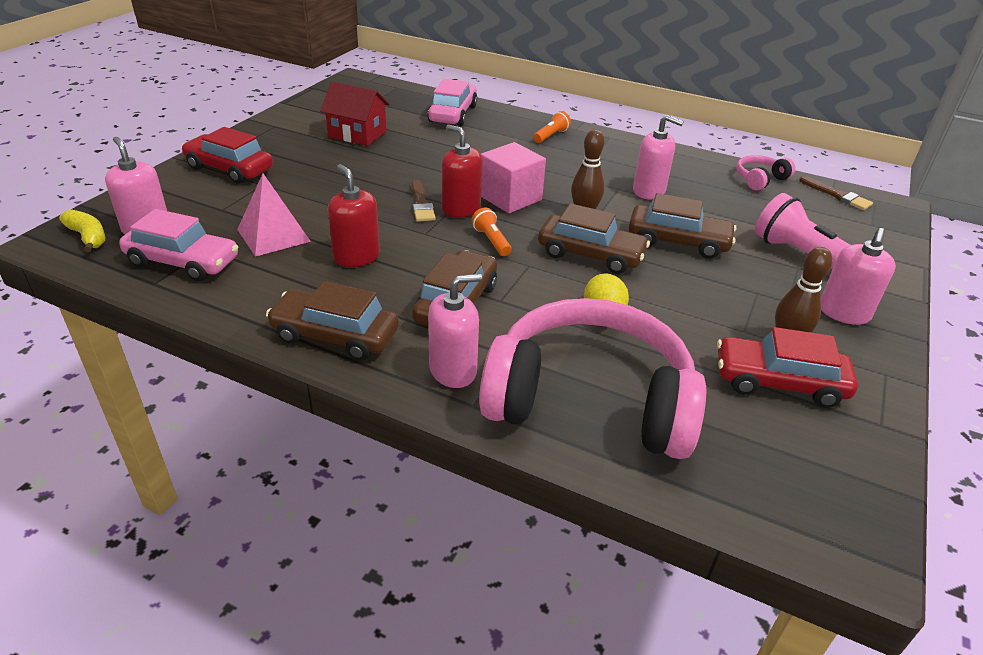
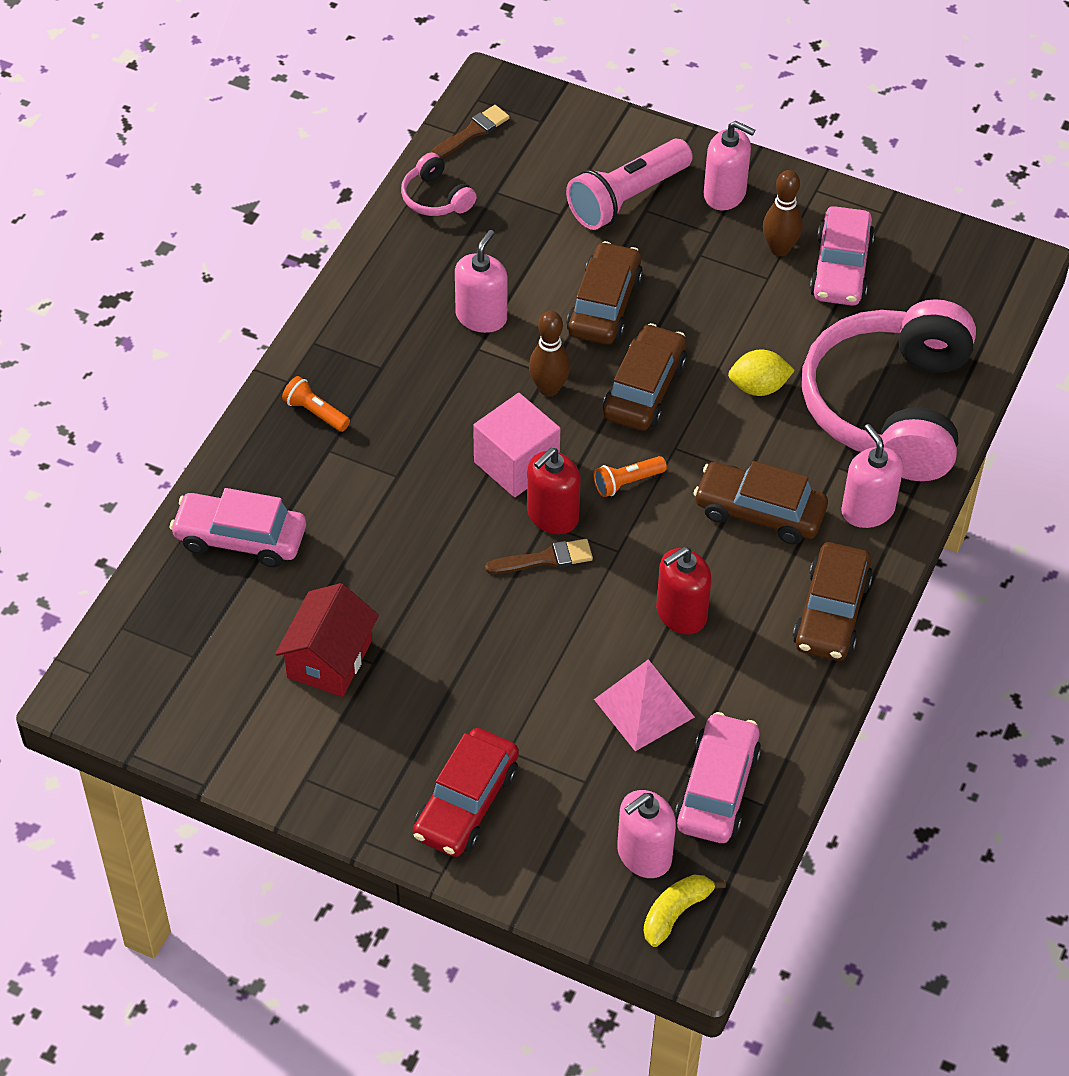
camera: 90 degrees left, 15 degrees up
red car [717,327,858,408] -> pink car [810,206,875,306]

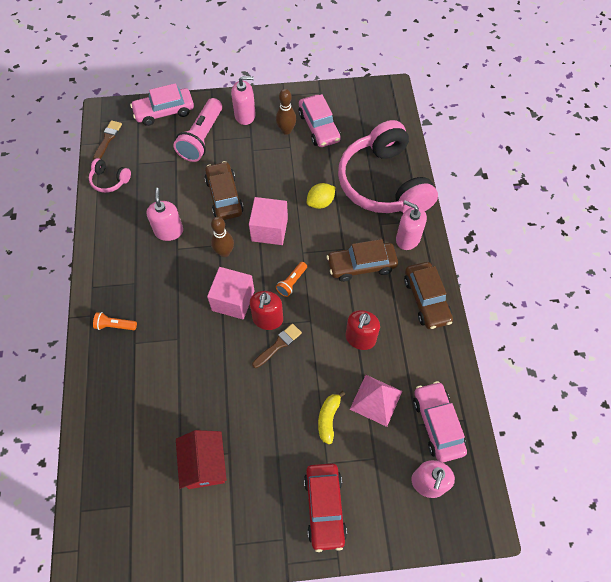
camera: 30 degrees left, 10 degrees up
pink car [170,488,306,567] -> pink car moved to [130,83,194,126]
brown car [603,323,687,431] -> pink cube [249,197,288,245]
yellow banana [643,875,726,947] -> yellow banana moved to [318,391,345,444]

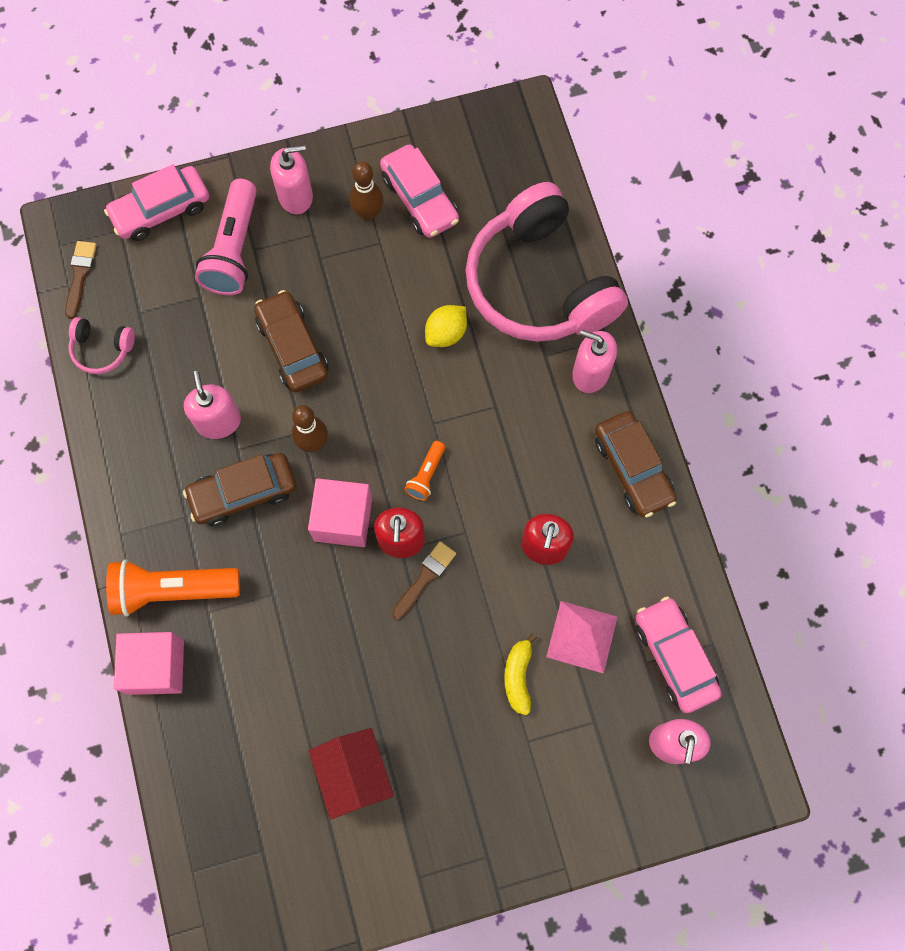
camera: 10 degrees left, 10 degrees up
orange flashlight [93,312,137,330] -> orange flashlight [106,559,240,616], size x2.03
pink cube [249,197,288,245] -> pink cube moved to [114,632,184,695]
red car [304,463,347,552] -> none
brown car [327,239,398,282] -> brown car moved to [183,453,296,526]

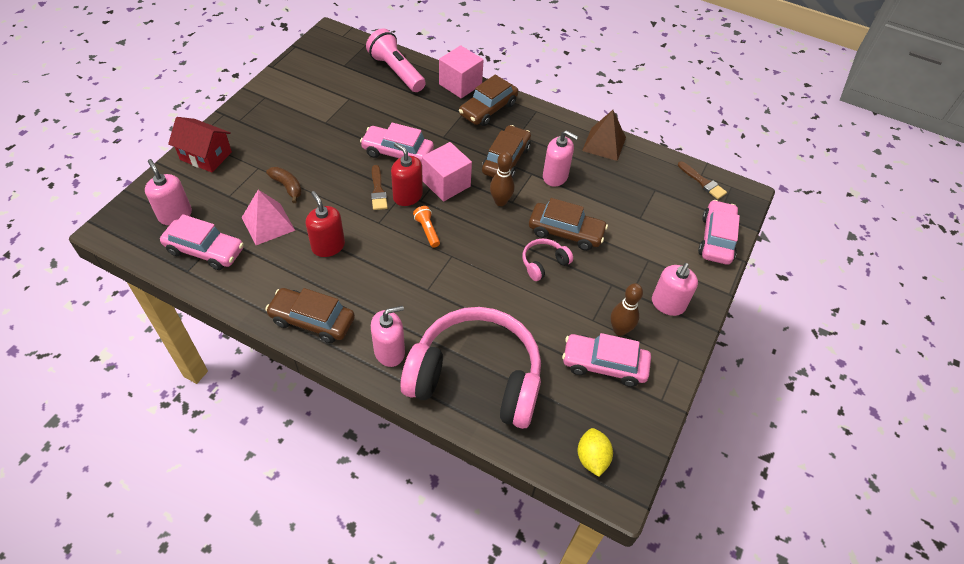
camera: 130 degrees right, 20 degrees down
pink headphones [68,317,135,374] -> pink headphones moved to [522,239,573,281]
orange flashlight [106,559,240,616] -> brown car [459,75,518,126]
pink flashlight [195,179,257,295] -> pink flashlight moved to [366,29,426,92]
red house [309,728,394,820] -> red house moved to [168,117,232,173]
yellow lemon [425,305,467,347] -> yellow lemon moved to [578,428,613,477]
yellow banana [504,633,537,715] -> brown banana [266,167,302,203]
none -> pink car [360,123,434,163]
none -> brown pyramid [582,110,626,161]

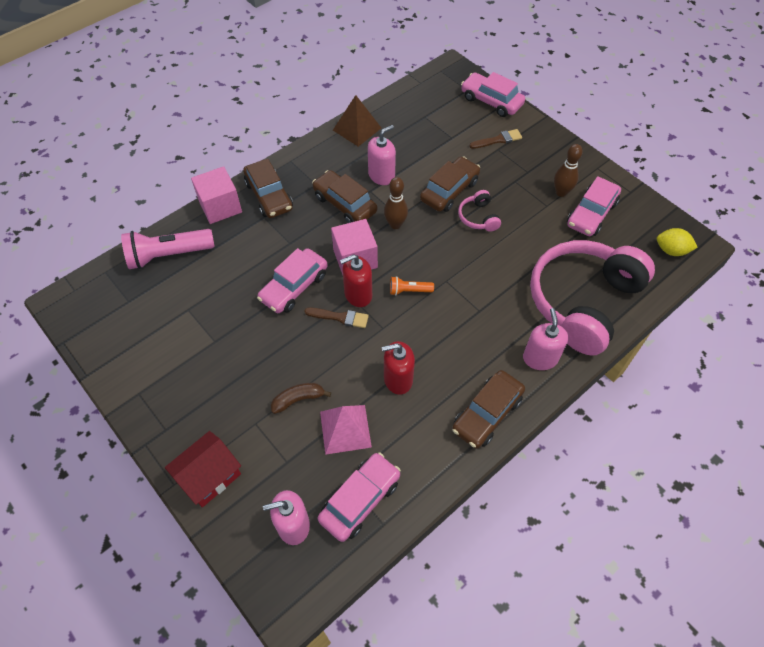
camera: 65 degrees left, 5 degrees up
pink soap dispenser [652,263,698,316] -> none
brown brush [678,161,727,199] -> brown brush moved to [469,129,522,149]

